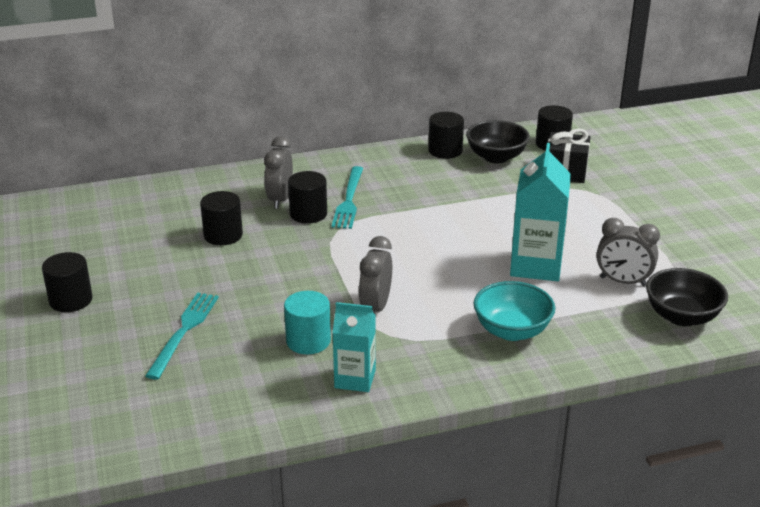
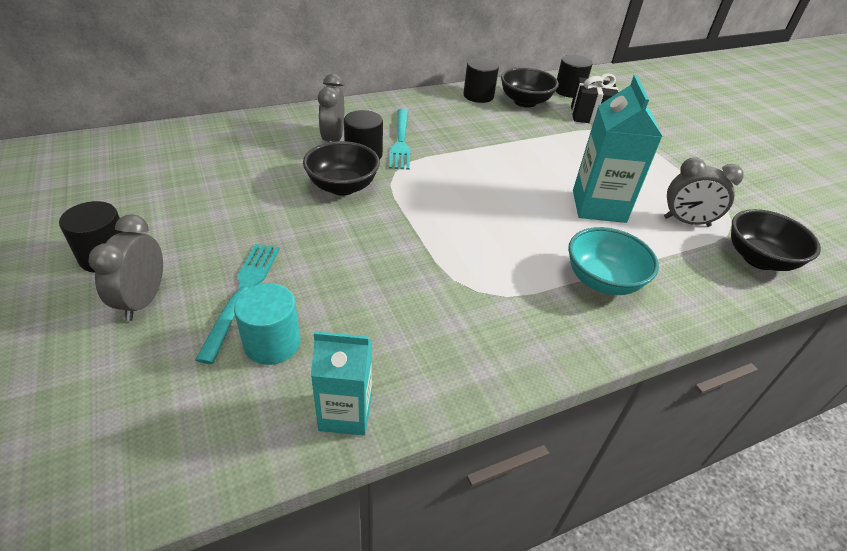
camera: 10 degrees left, 10 degrees up
black cylinder [200,191,243,245] -> none
turquoise cylinder [284,291,331,354] -> turquoise cylinder moved to [234,283,301,365]
turquoise carton [332,302,376,392] -> turquoise carton moved to [311,331,372,436]
grey clock [359,236,392,313] -> grey clock moved to [88,214,163,321]
none -> black bowl [303,141,380,196]

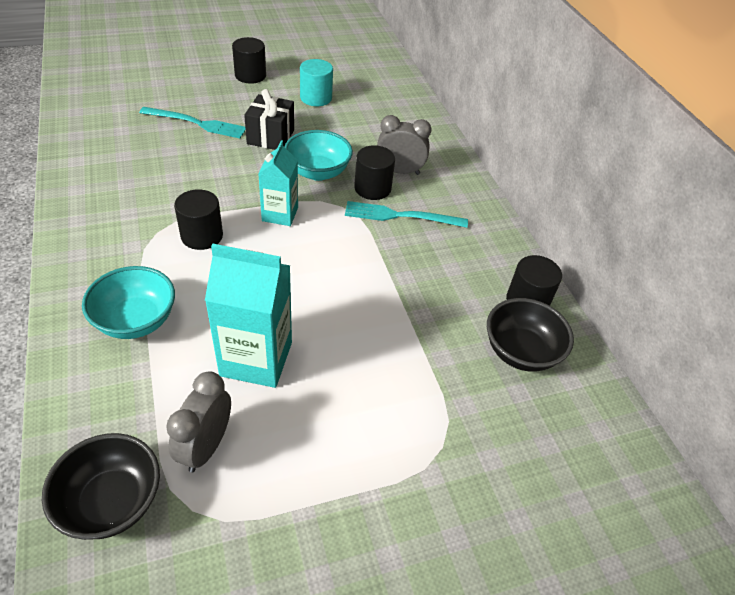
camera: 95 degrees right, 5 degrees up
grey clock [88,214,163,321] -> none
turquoise cylinder [234,283,301,365] -> turquoise cylinder moved to [300,59,333,106]
black bowl [303,141,380,196] -> turquoise bowl [285,130,353,181]
turquoise carton [311,331,372,436] -> turquoise carton moved to [258,140,298,226]
black cylinder [555,55,592,98] -> black cylinder moved to [174,189,223,250]
black gift [571,73,618,124] -> black gift moved to [244,89,294,150]

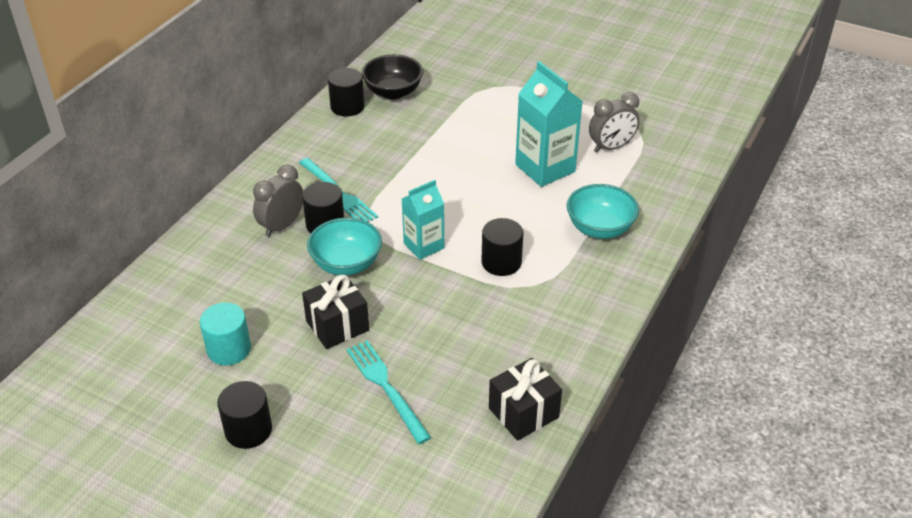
camera: 130 degrees left, 5 degrees down
black bowl [42,433,160,540] -> none
grey clock [377,115,432,175] -> grey clock turned 75 degrees clockwise [253,164,303,237]
none -> black gift [489,358,562,441]

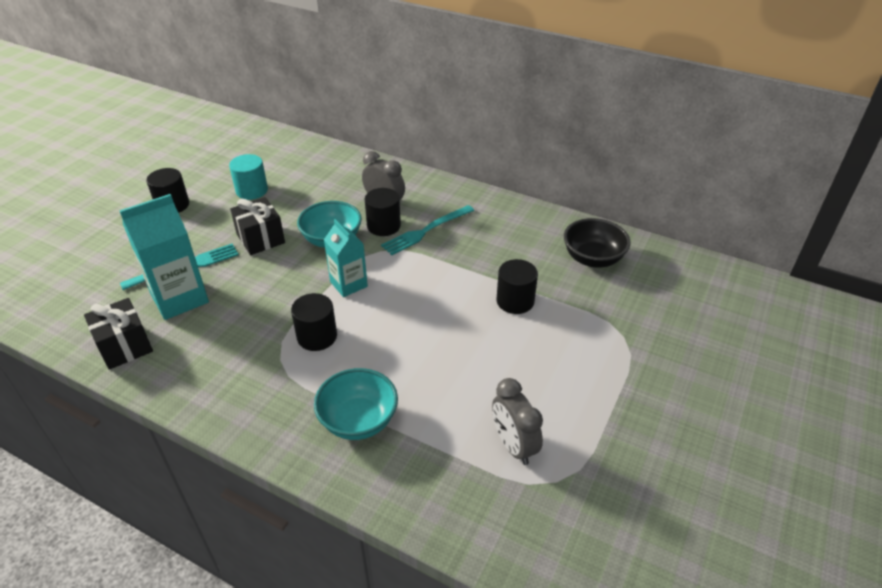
camera: 90 degrees right, 0 degrees up
black cylinder [328,68,365,117] -> black cylinder moved to [496,259,538,314]
turquoise carton [515,61,583,187] -> turquoise carton moved to [119,194,209,320]

